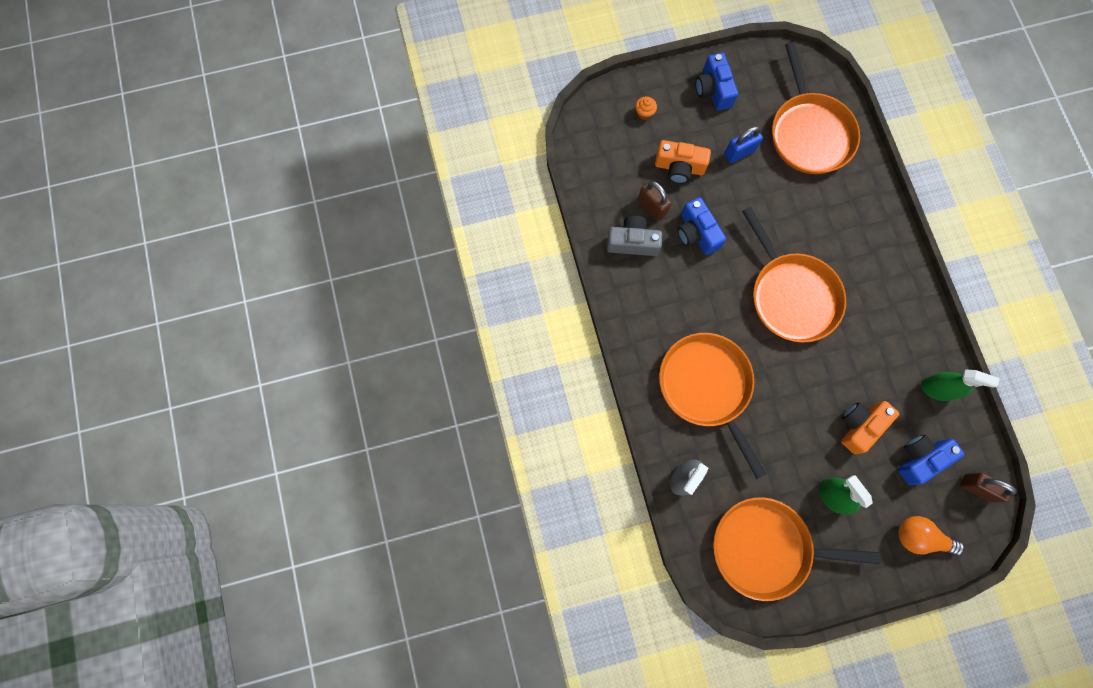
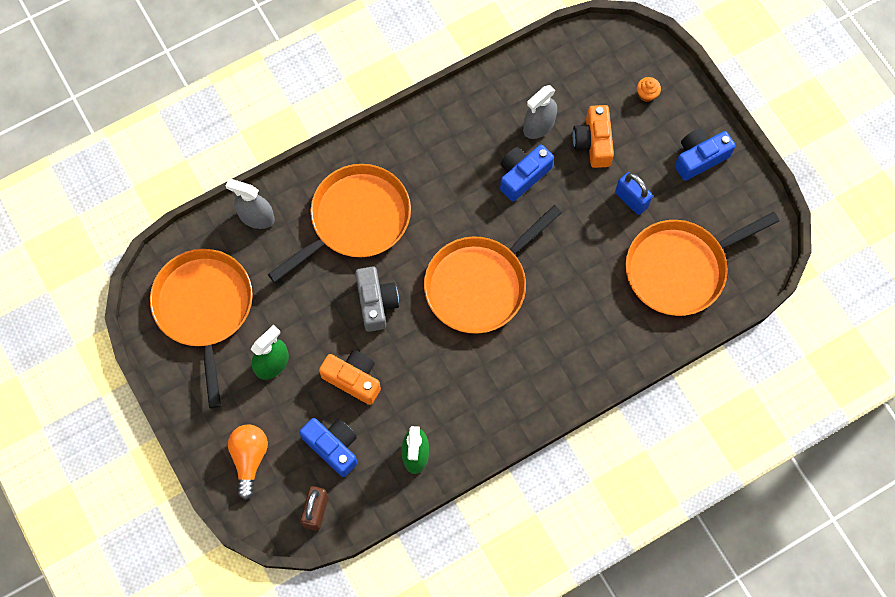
camera: 75 degrees right, 5 degrees down
grey camera [607,216,662,256] -> grey camera moved to [355,267,399,332]
brown padlock [638,181,671,221] -> grey spray bottle [523,85,557,139]

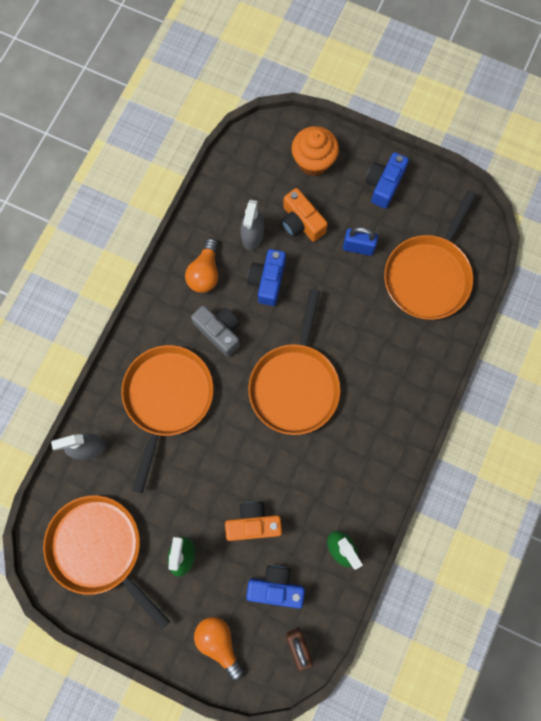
camera: 35 degrees left, 5 degrees up
grey camera [355,267,399,332] -> grey camera moved to [191,305,240,357]
orange cupcake [637,77,661,102] -> orange cupcake [292,126,339,176], size x2.18
none -> orange light bulb [185,238,218,293]

